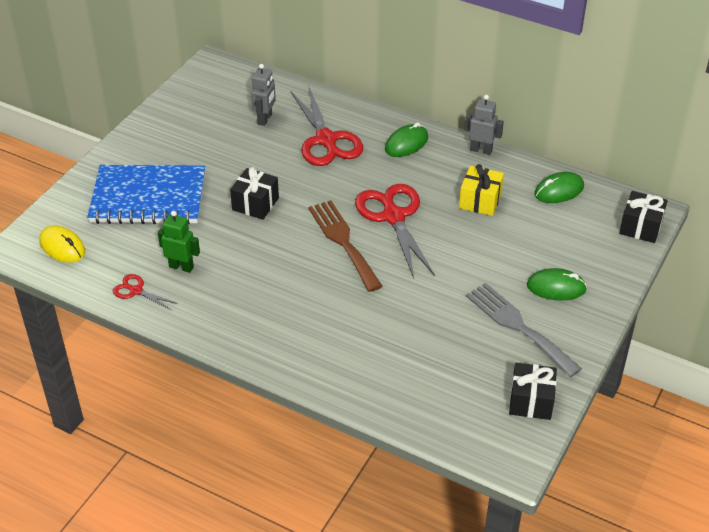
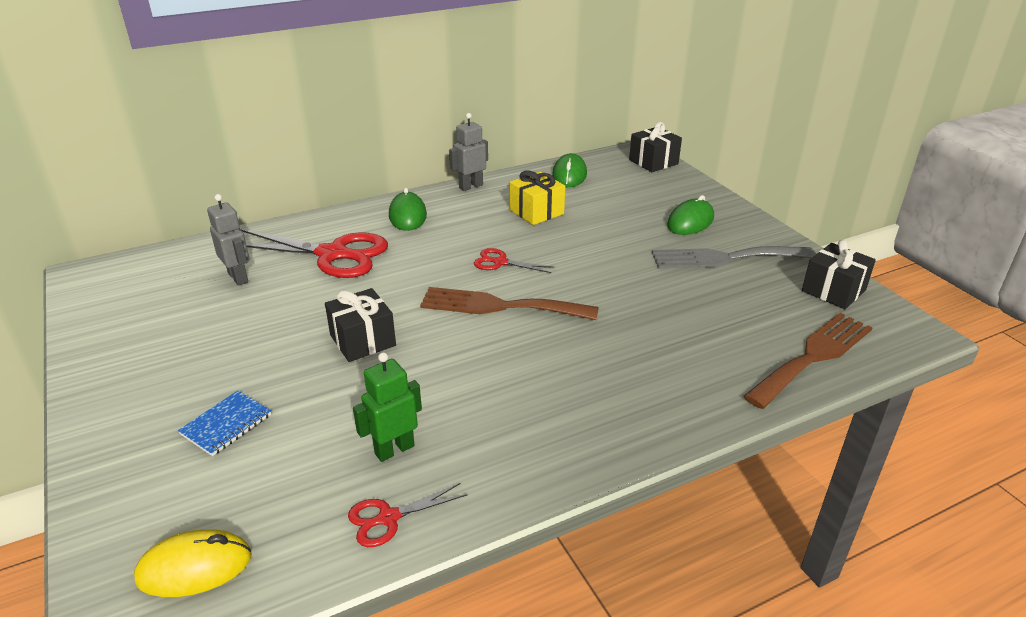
camera: 55 degrees left, 10 degrees down
blue notebook [87,165,205,224] -> blue notebook [178,391,271,456], size x0.41
red scissors [355,184,435,278] -> red scissors [474,248,554,273], size x0.48
none -> brown fork [743,313,872,409]

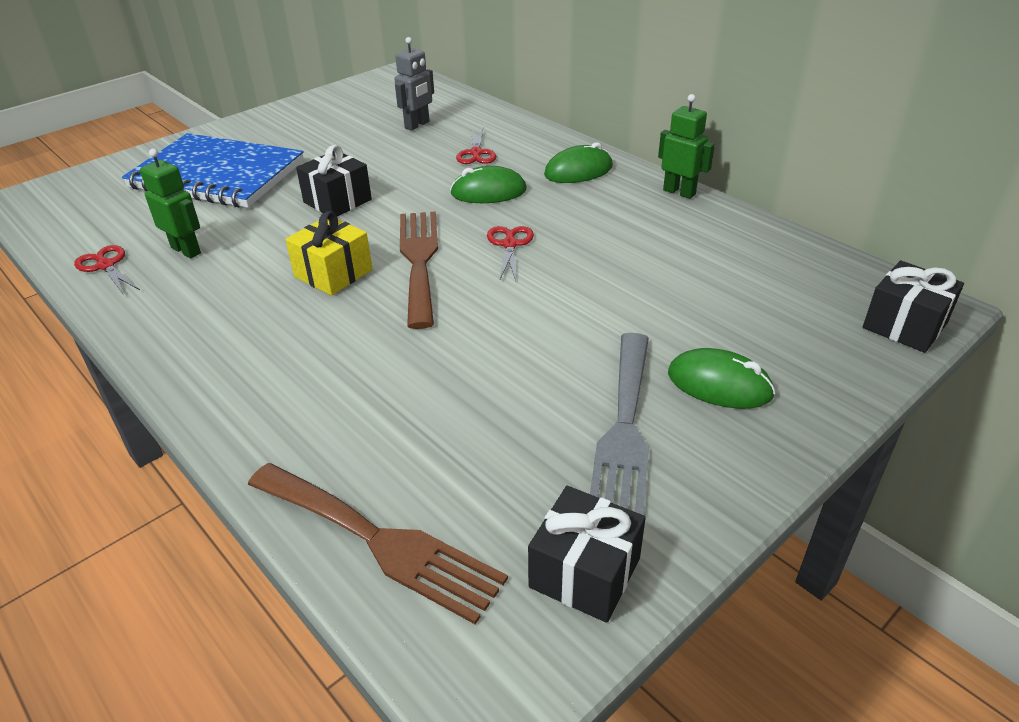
camera: 75 degrees right, 5 degrees up
yellow mouse [134,529,252,597] -> none
blue notebook [178,391,271,456] -> blue notebook [122,133,304,208], size x2.47
red scissors [240,229,388,278] -> red scissors [456,128,496,164], size x0.48
grey robot [449,113,488,191] -> green robot [658,94,715,199]
yellow gift [509,170,565,225] -> yellow gift moved to [285,211,372,296]
green mouse [552,153,587,187] -> green mouse moved to [450,166,527,203]
grey fork [652,246,816,269] -> grey fork turned 150 degrees counterclockwise [590,333,649,515]

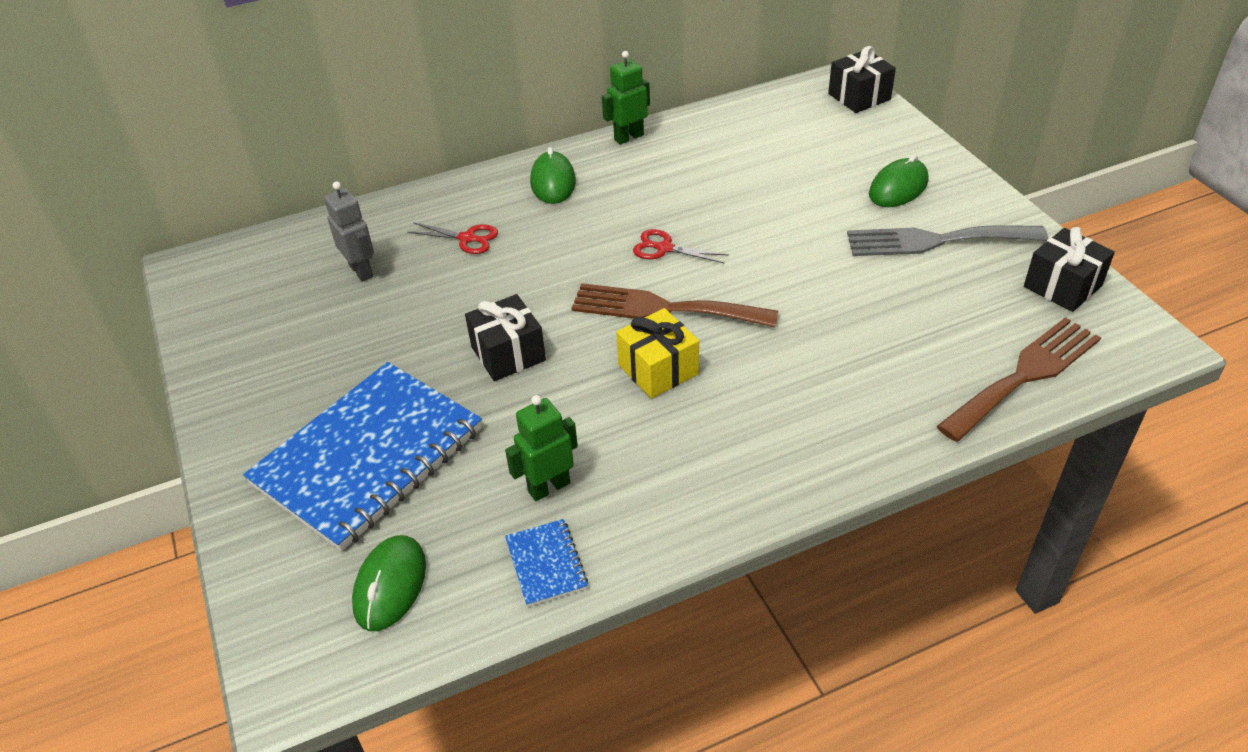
camera: 70 degrees left, 5 degrees up
red scissors [74,245,140,295] -> blue notebook [505,519,588,607]
green mouse [450,166,527,203] -> green mouse moved to [352,535,426,631]
grey fork [590,333,649,515] -> grey fork turned 150 degrees clockwise [847,225,1048,256]

